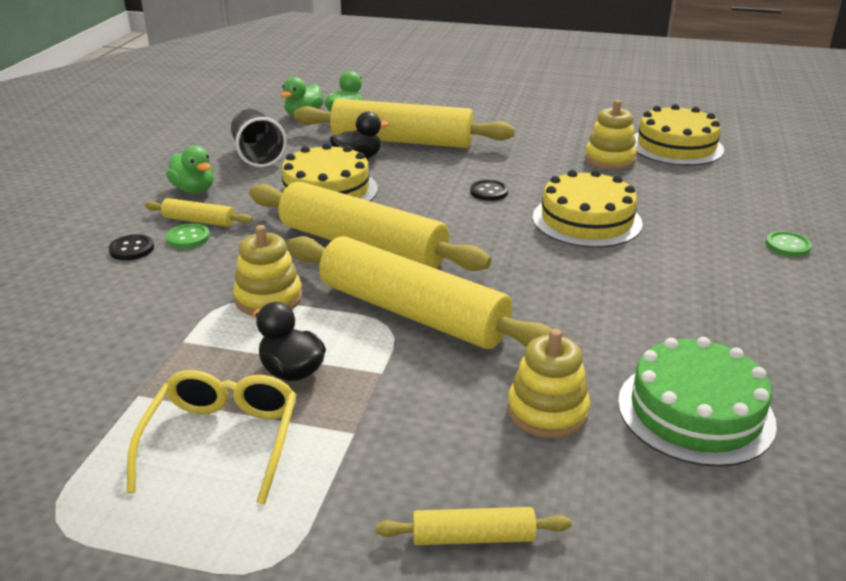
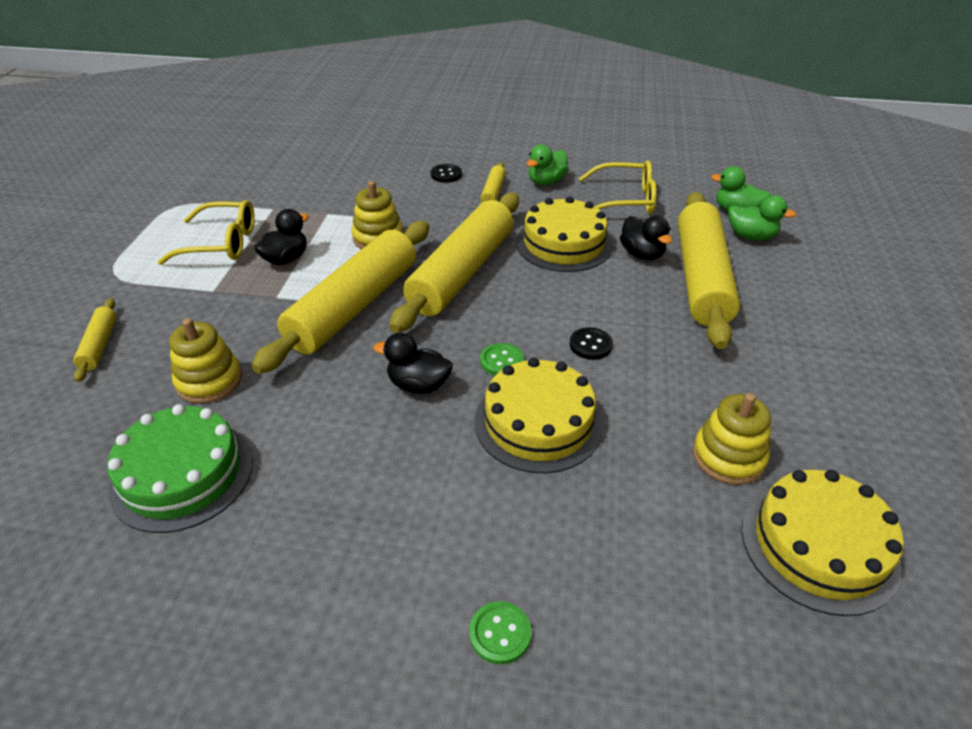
camera: 85 degrees right, 10 degrees up
green button [166,224,210,249] -> green button moved to [480,343,524,376]
black cup [231,109,287,167] -> yellow glasses [579,160,657,214]
none -> black duck [374,333,453,394]

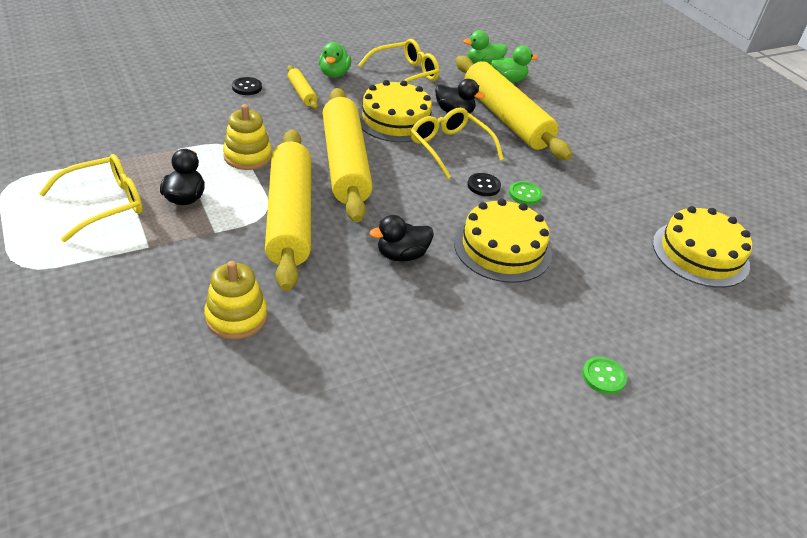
camera: 40 degrees left, 0 degrees up
yellow rolling pin [73,298,117,382] -> none
green cake [108,404,253,533] -> none
green button [480,343,524,376] -> green button moved to [509,181,543,205]
yellow stacking toy [693,393,771,485] -> none
none -> yellow glasses [410,108,504,179]

